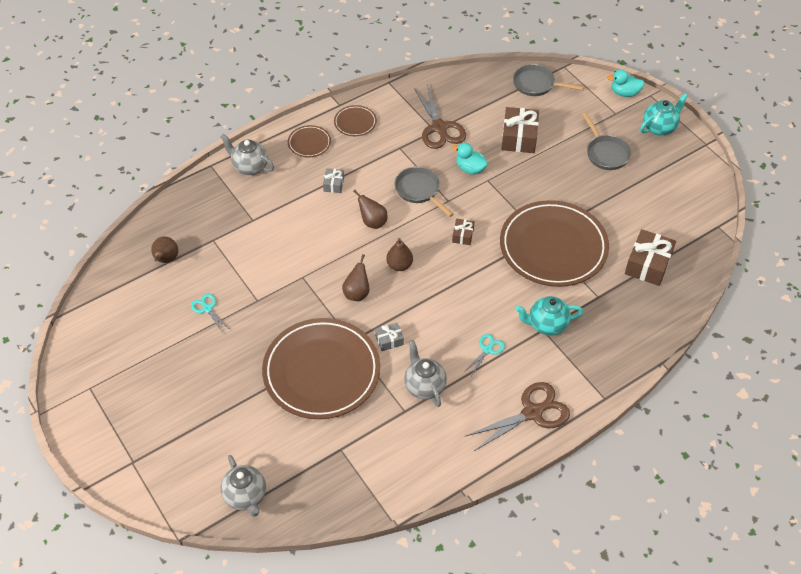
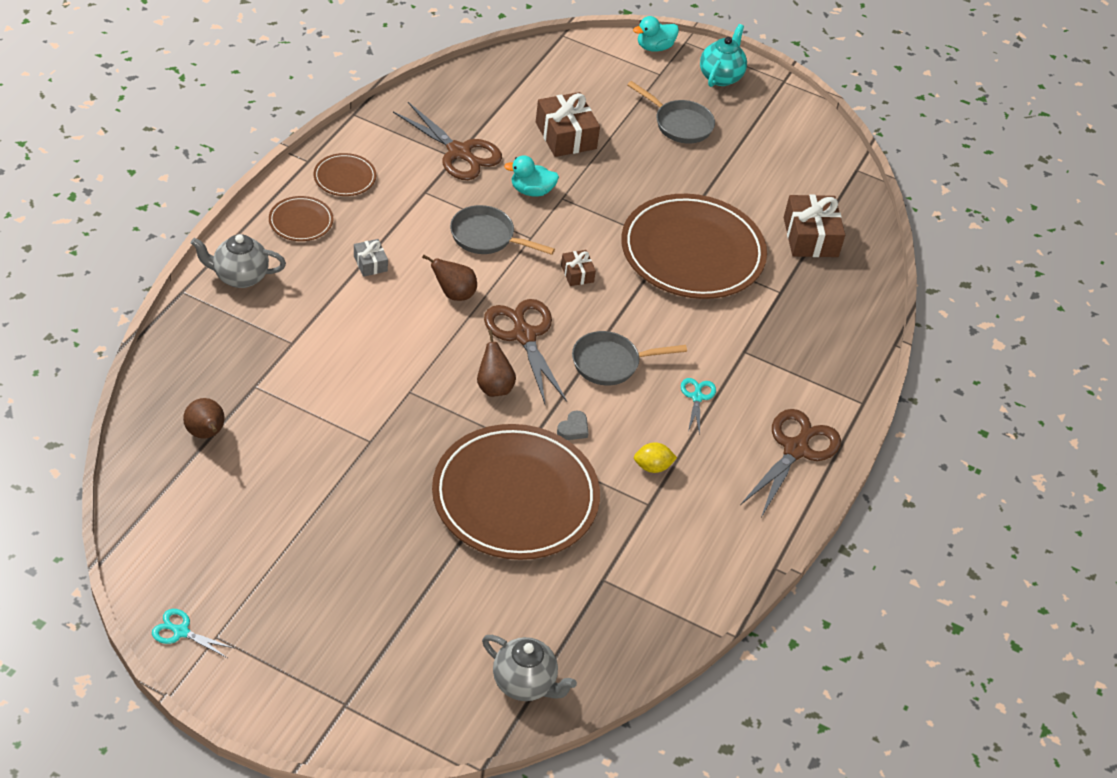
camera: 35 degrees left, 5 degrees down
turquoise scissors [191,294,229,333] -> turquoise scissors moved to [152,609,234,658]
grey gift [375,323,404,351] -> grey heart [557,410,589,440]
brown pear [386,238,413,271] -> brown scissors [484,299,567,404]
grey teapot [404,340,447,407] -> yellow lemon [634,442,677,473]
grey pan [513,64,584,96] -> grey pan moved to [572,331,687,385]
turquoise teapot [516,296,583,336] -> none

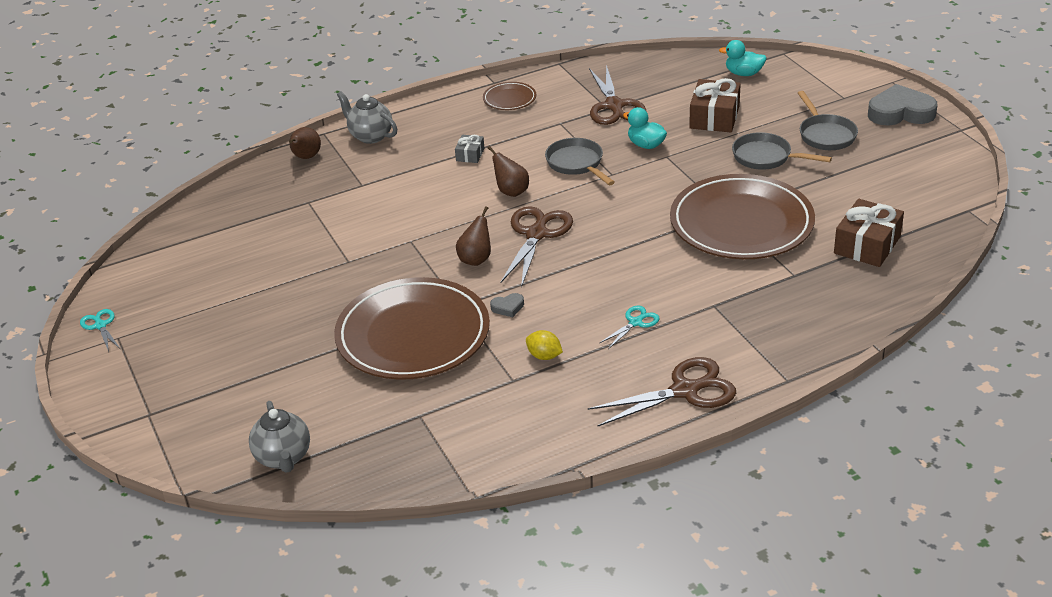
camera: 45 degrees right, 10 degrees down
brown pear [183,398,225,439] -> brown pear moved to [289,127,321,159]
brown plate [269,196,333,241] -> none
brown gift [561,250,596,286] -> none
grey pan [572,331,687,385] -> grey pan moved to [732,132,832,170]
turquoise duck [633,16,679,52] -> turquoise duck moved to [719,40,767,76]
turquoise teapot [700,24,747,87] -> grey heart [868,84,938,126]

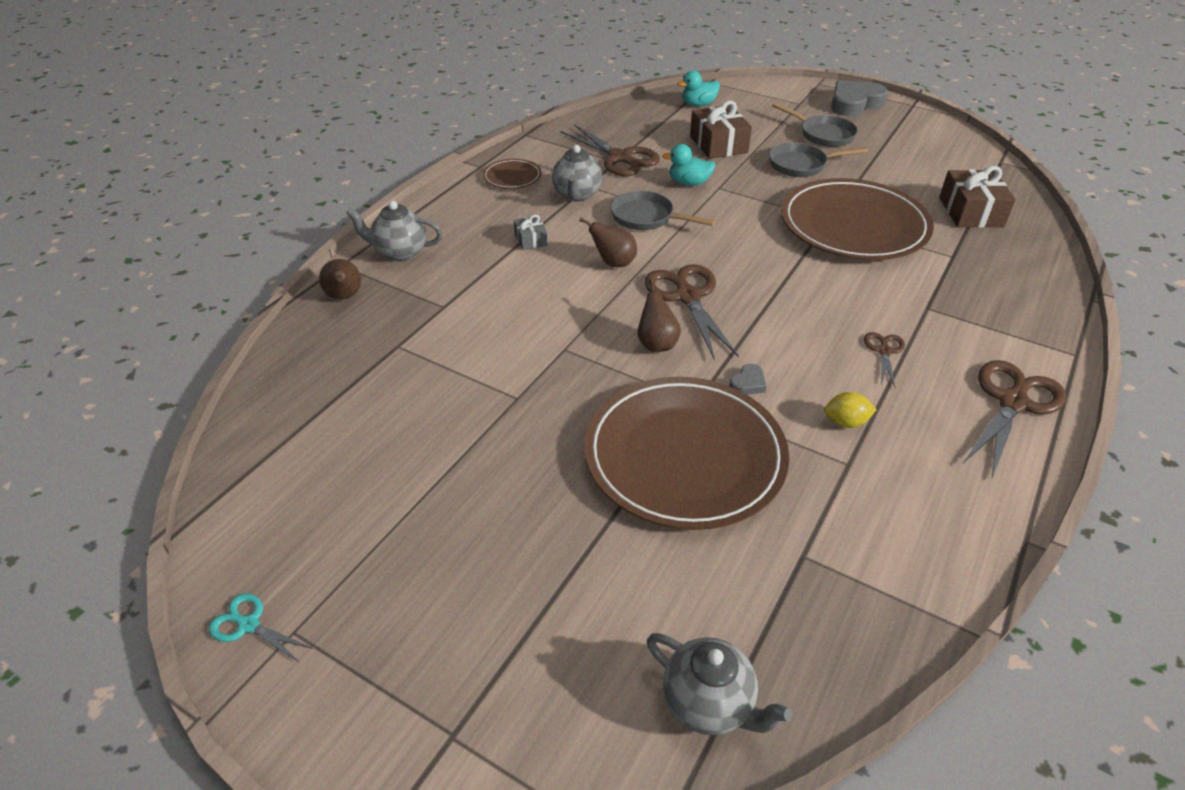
camera: 35 degrees left, 5 degrees up
turquoise scissors [600,305,659,349] -> brown scissors [864,332,905,387]
none -> grey teapot [552,145,602,202]

